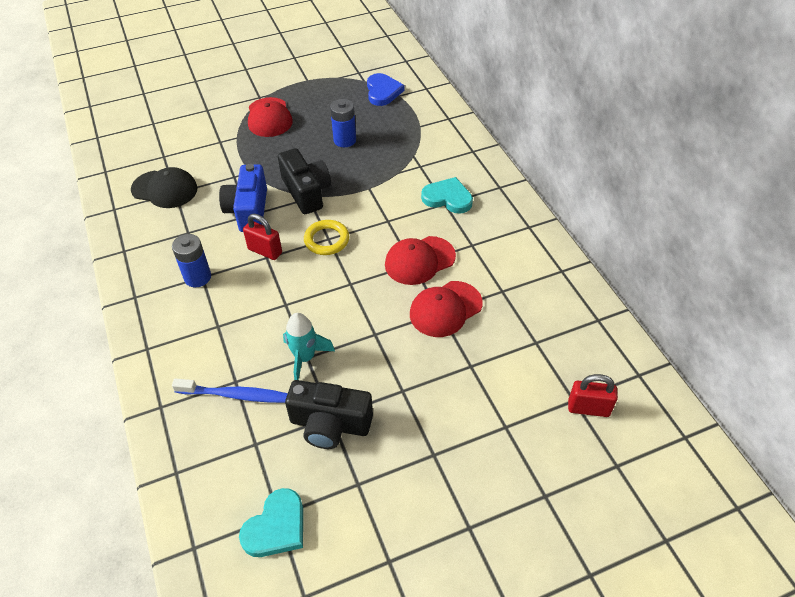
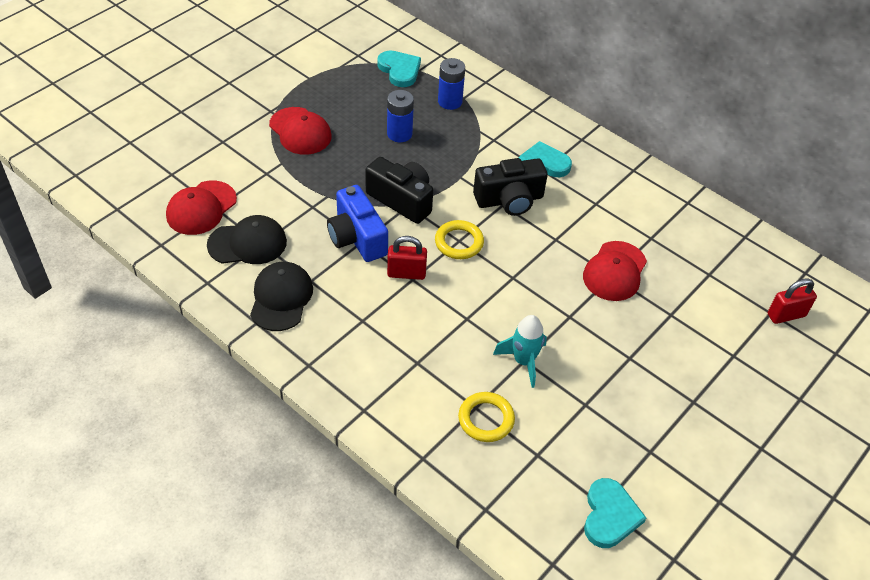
camera: 30 degrees left, 0 degrees up
blue battery [172,234,211,287] -> blue battery moved to [438,58,465,110]
blue toothbrush [172,378,288,403] -> yellow ring [458,392,515,442]
black camera [285,380,373,449] -> black camera moved to [473,158,548,216]
blue heart [367,73,405,106] -> turquoise heart [377,50,421,87]
red cap [385,236,456,285] -> red cap moved to [166,181,237,235]
none -> black cap [250,262,313,331]

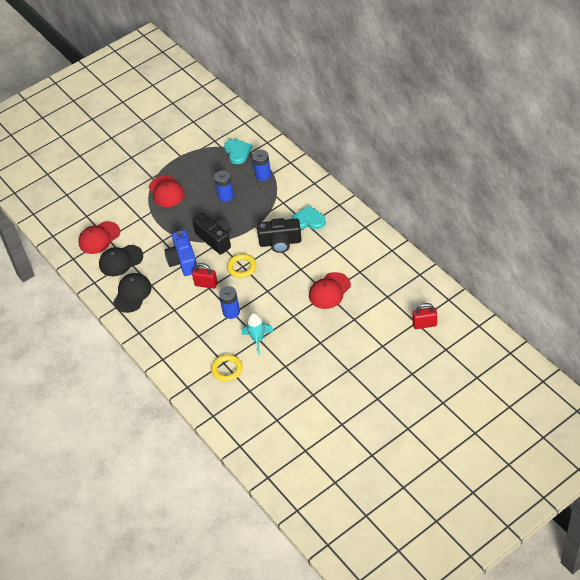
camera: 20 degrees right, 0 degrees up
black cap [207,215,287,264] -> black cap turned 150 degrees clockwise [99,245,143,276]
turquoise heart [584,478,646,548] -> none
none -> blue battery [219,286,240,319]

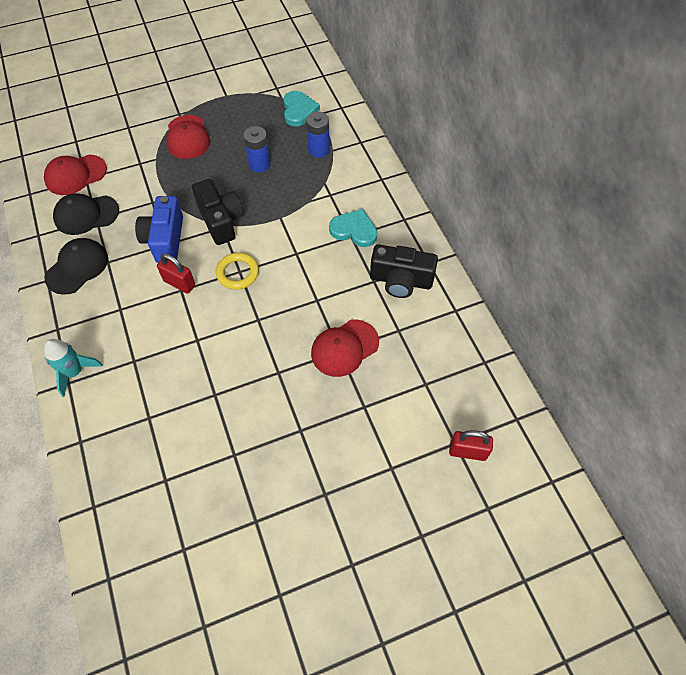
camera: 10 degrees right, 10 degrees up
yellow ring [211,354,243,382] -> none
blue battery [219,286,240,319] -> none
turquoise rocket [242,313,274,355] -> turquoise rocket moved to [44,339,103,397]
black camera [257,218,302,253] -> black camera moved to [370,244,438,298]

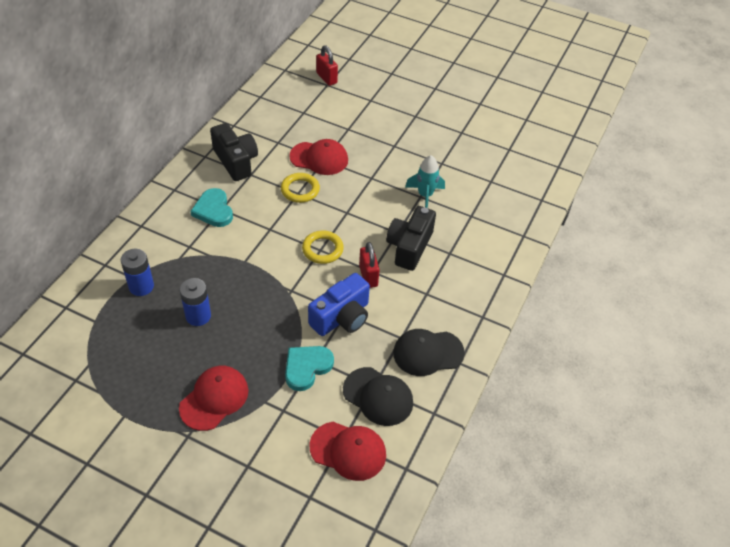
camera: 135 degrees left, 10 degrees down
turquoise rocket [44,339,103,397] -> turquoise rocket moved to [405,155,445,208]
black camera [192,179,243,245] -> black camera moved to [386,206,436,271]
turquoise heart [284,91,320,126] -> turquoise heart moved to [285,346,334,391]
none -> yellow ring [281,173,320,203]

